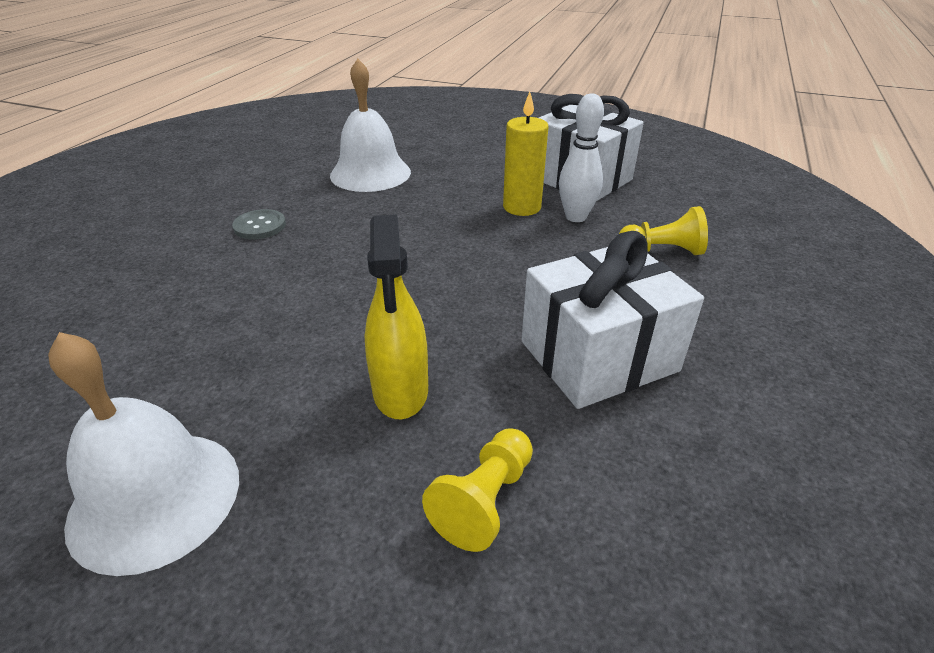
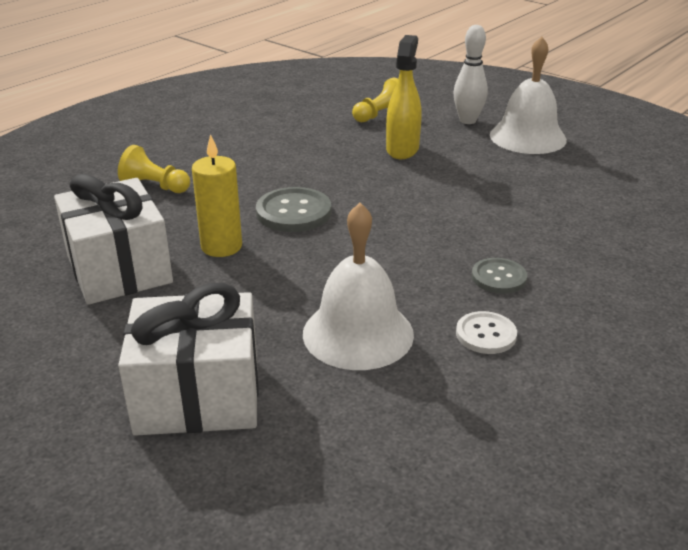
camera: 160 degrees left, 5 degrees down
white gift [522,231,704,409] -> white gift moved to [118,283,258,436]
white bowling pin [559,94,604,222] -> white bowling pin moved to [453,25,488,124]
none -> grey button [256,187,331,232]
none -> white button [456,311,517,354]

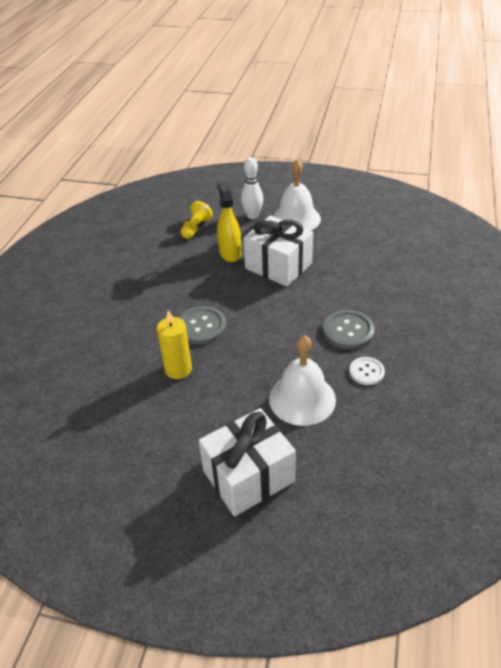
camera: 25 degrees left, 10 degrees up
white gift [54,174,173,305] -> white gift moved to [243,215,313,287]
yellow pawn [118,145,190,193] -> none
grey button [472,258,527,294] -> grey button [323,310,375,349], size x1.56

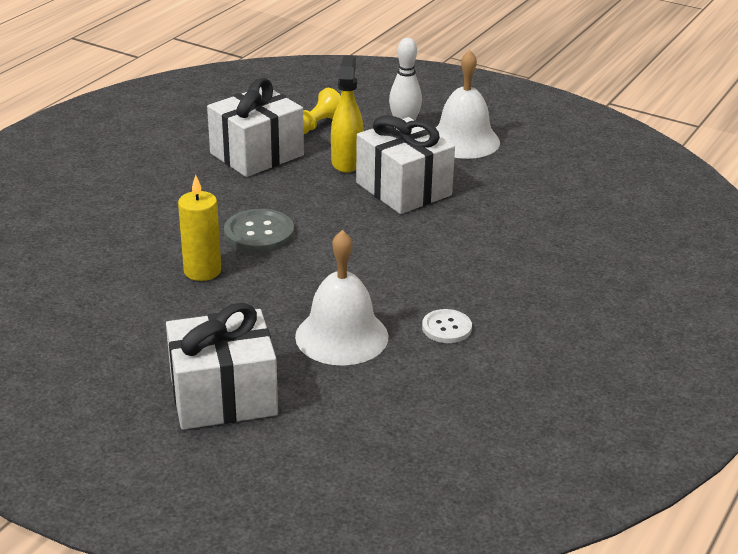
camera: 15 degrees right, 10 degrees down
grey button [323,310,375,349] -> none
none -> white gift [207,78,304,177]

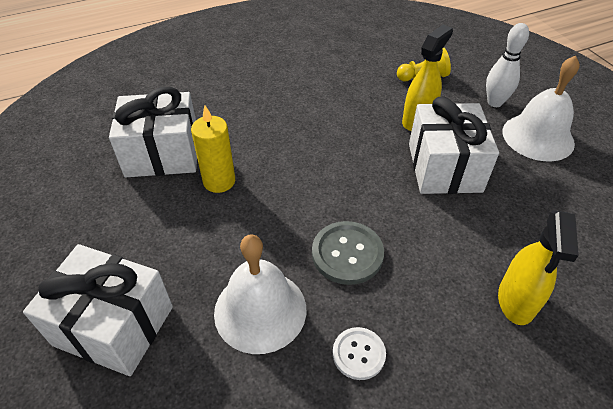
camera: 35 degrees right, 15 degrees up
white gift [207,78,304,177] -> white gift moved to [109,87,197,178]
grey button [224,209,294,253] -> grey button moved to [312,221,384,285]
none -> yellow spray bottle [498,210,579,325]

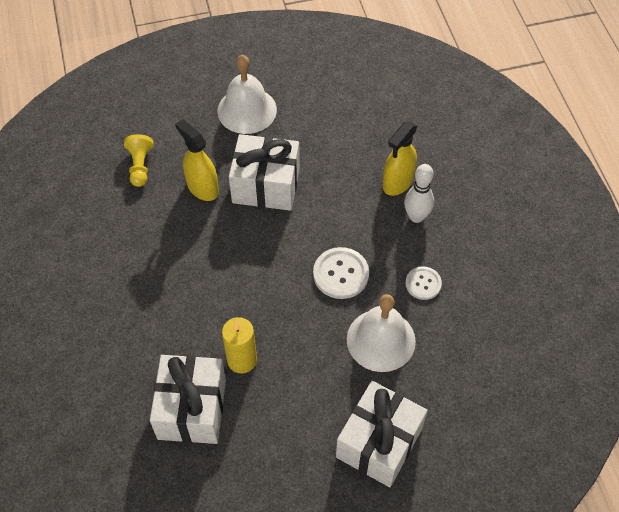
camera: 80 degrees left, 10 degrees up
grey button [312,221,384,285] -> white button [313,247,369,299]
white bowling pin [486,23,529,107] -> white bowling pin moved to [404,164,434,223]
yellow spray bottle [498,210,579,325] -> yellow spray bottle turned 105 degrees clockwise [383,121,417,196]

